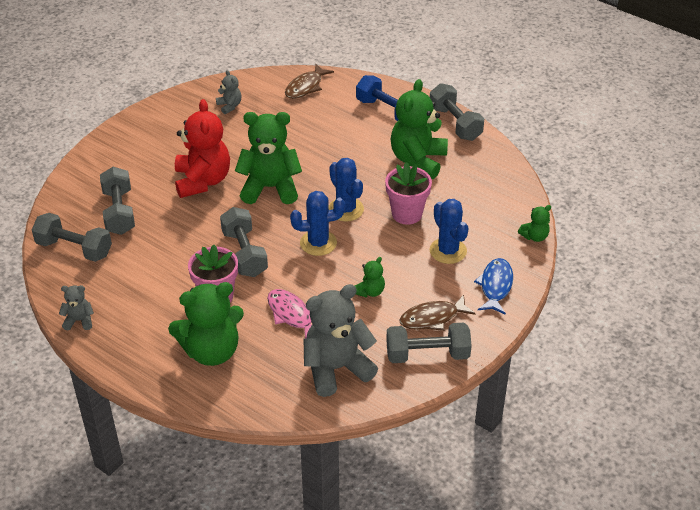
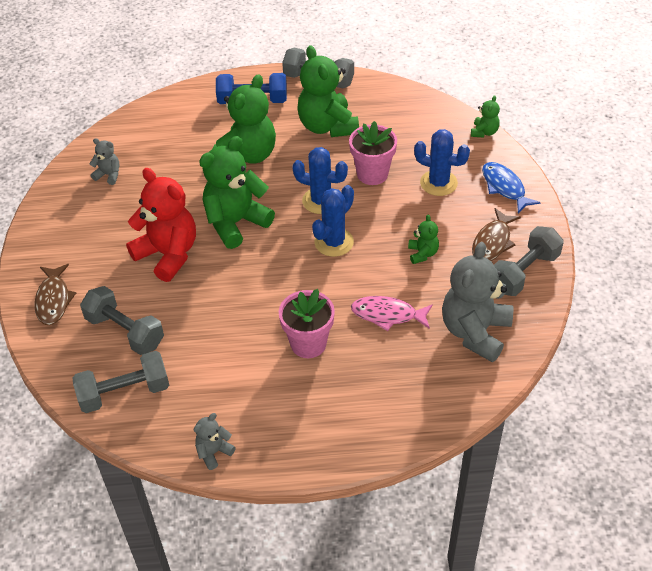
camera: 40 degrees left, 5 degrees up
green teddy bear [168,282,244,366] -> green teddy bear moved to [213,74,276,164]
grey dumbbell [220,207,268,277] -> none
brown fish [285,64,334,99] -> brown fish moved to [35,264,76,325]

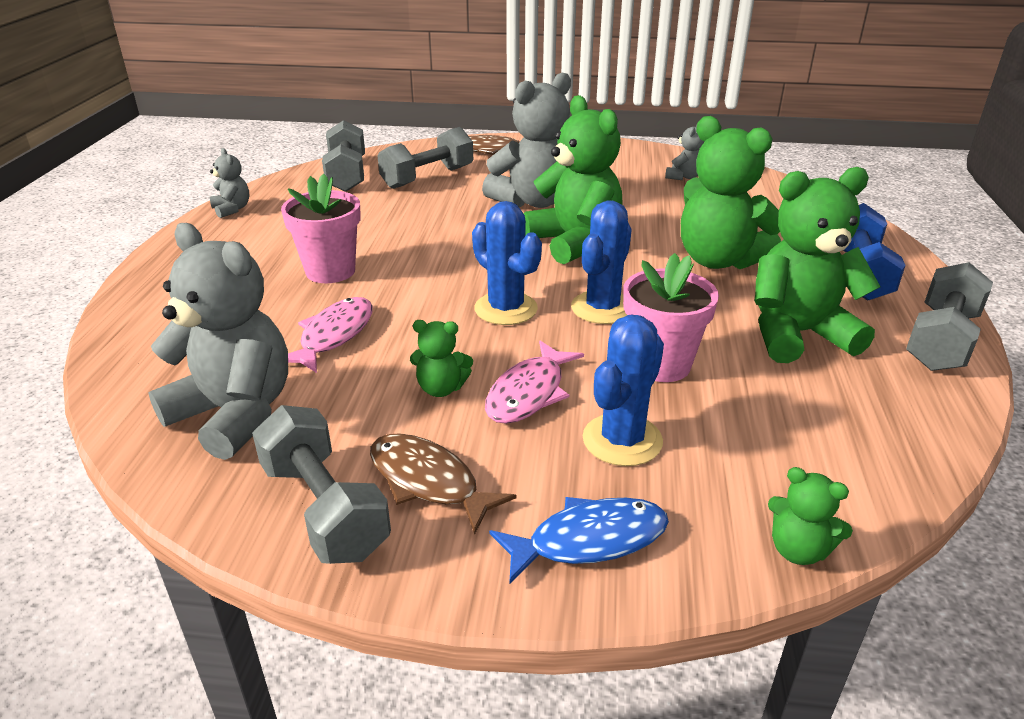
camera: 100 degrees right, 15 degrees down
red teddy bear [126,168,196,282] -> grey teddy bear [482,73,571,208]
none -> pink fish [485,340,584,424]

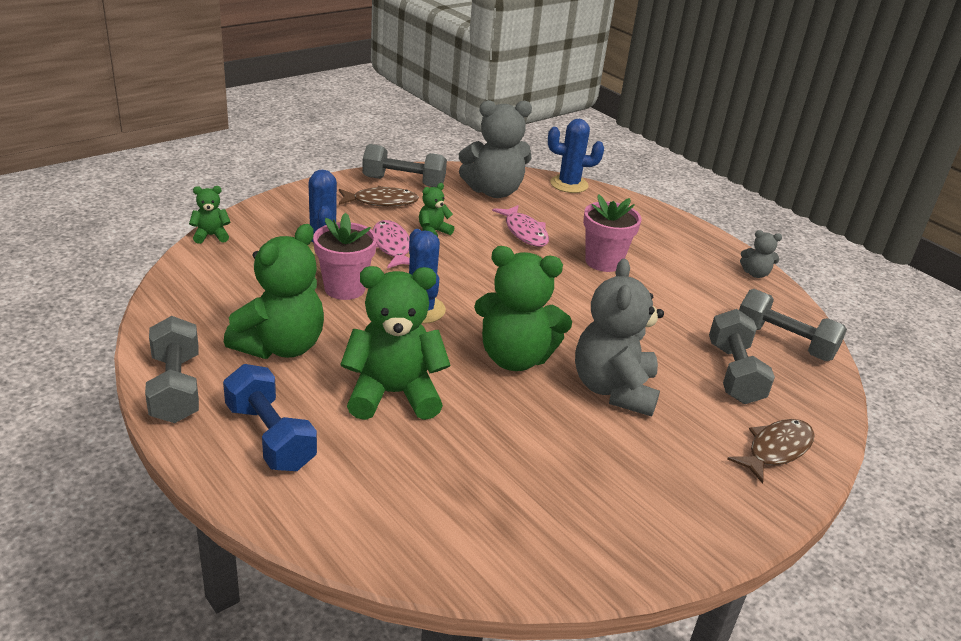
camera: 130 degrees right, 0 degrees up
blue cactus [472,201,542,325] -> blue cactus moved to [548,119,604,193]
blue fish [489,497,669,584] -> none
grey teddy bear [665,125,705,180] -> none

